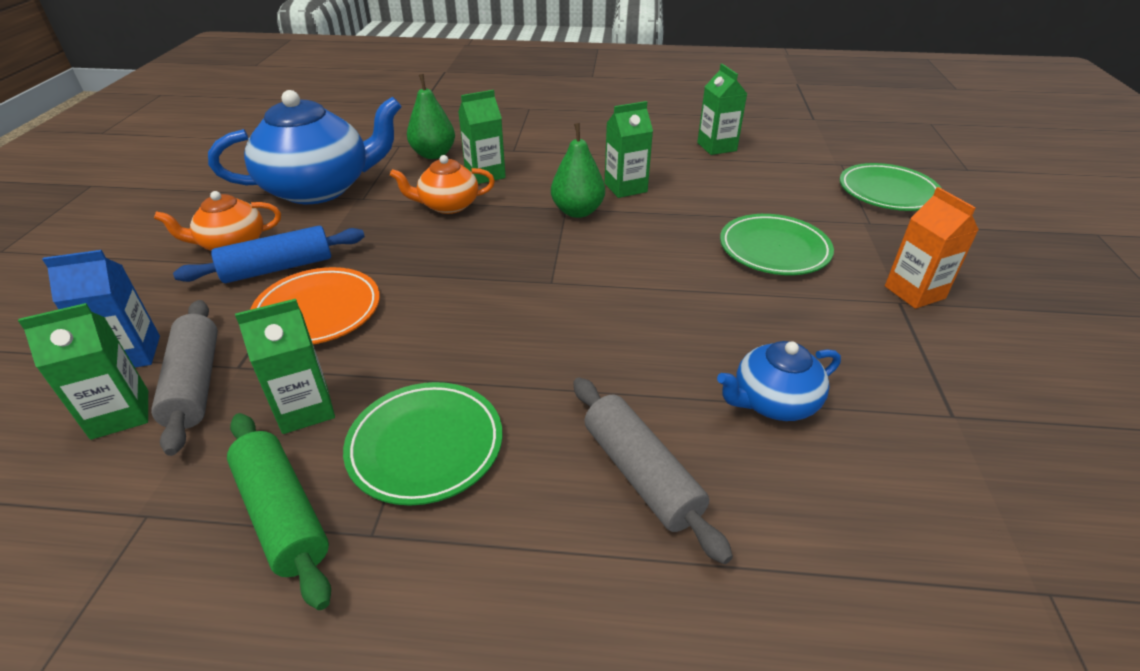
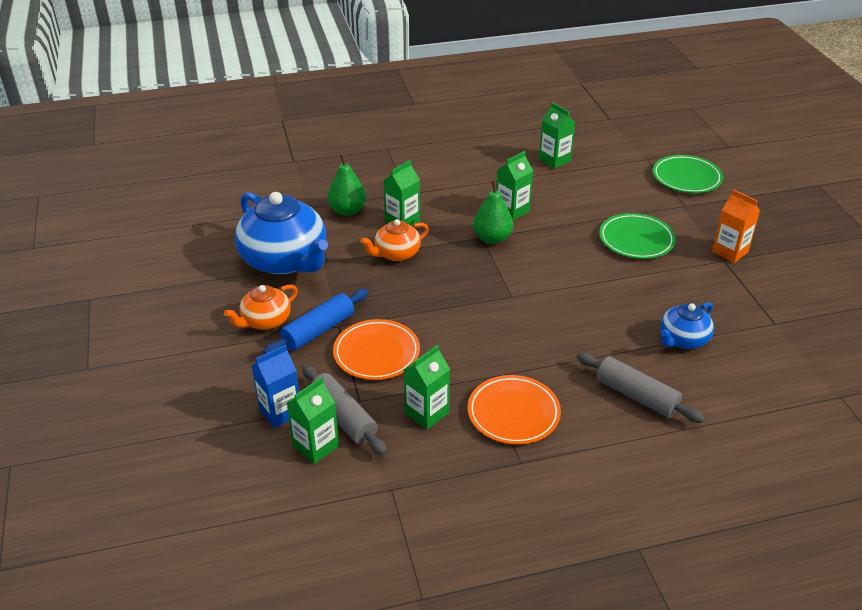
camera: 20 degrees left, 0 degrees up
blue teapot [208,90,402,204] -> blue teapot turned 90 degrees clockwise [235,192,328,275]
green rolling pin [227,413,331,610] -> none
green plate [343,382,502,506] -> orange plate [468,375,561,445]

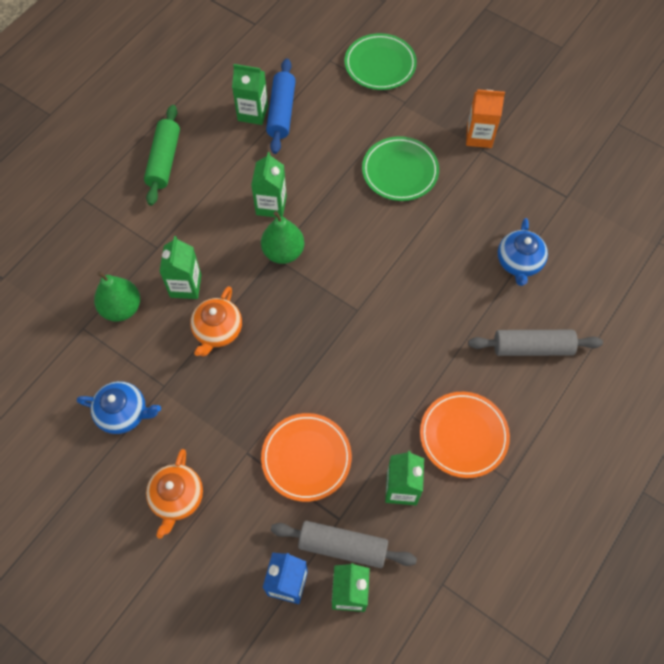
camera: 40 degrees left, 25 degrees up
blue teapot [235,192,328,275] -> blue teapot [77,381,161,434], size x0.52
blue rolling pin [263,289,368,354] -> blue rolling pin moved to [266,59,296,154]
none -> green rolling pin [144,105,180,206]

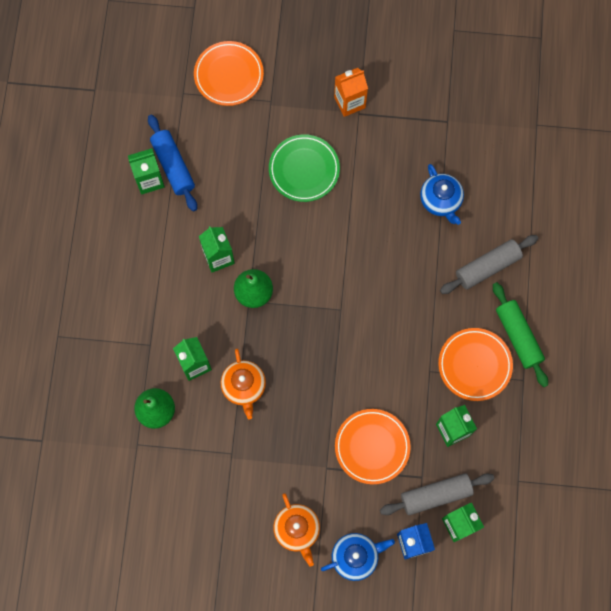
camera: 30 degrees left, 10 degrees up
blue teapot [77,381,161,434] -> blue teapot moved to [321,533,395,581]
green rolling pin [144,105,180,206] -> green rolling pin moved to [493,282,548,387]
green plate [345,33,417,90] -> orange plate [194,41,264,106]

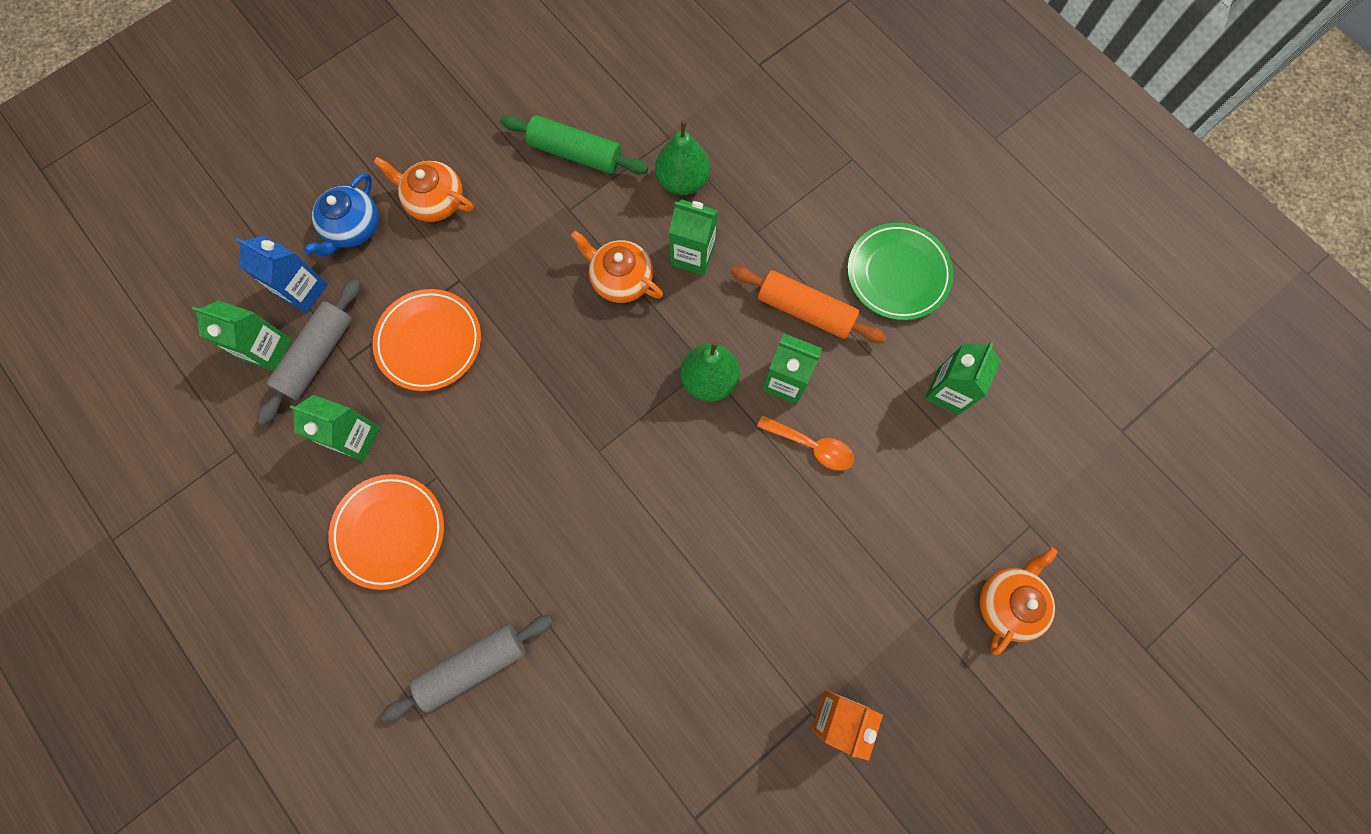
camera: 135 degrees right, 0 degrees up
blue rolling pin [148,115,197,212] -> none
orange plate [194,41,264,106] -> orange teapot [979,547,1058,655]
green plate [269,134,340,202] -> green plate moved to [847,223,953,320]
blue teapot [420,164,464,225] -> none
grey rolling pin [440,235,538,294] -> grey rolling pin turned 45 degrees clockwise [381,615,554,722]
green rolling pin [493,282,548,387] -> green rolling pin moved to [500,115,648,174]
none -> orange rolling pin [731,267,886,343]
none -> orange spoon [757,415,854,471]

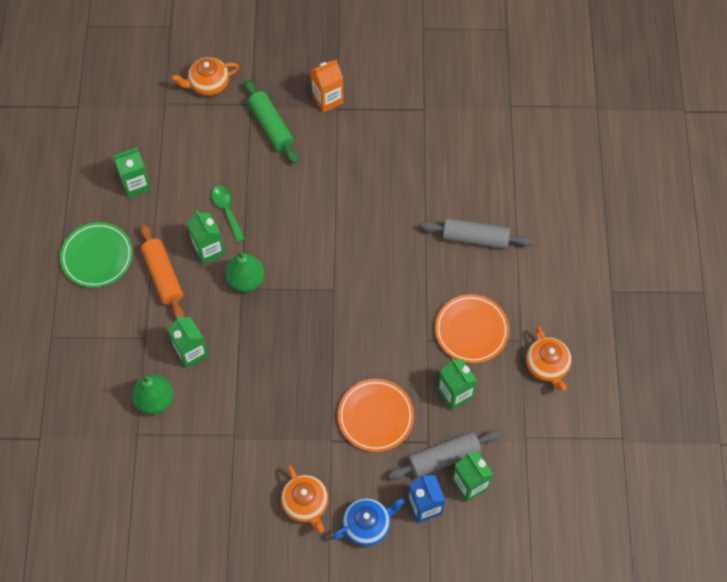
camera: 140 degrees left, 10 degrees down
green rolling pin [500,115,648,174] -> green rolling pin moved to [245,80,298,164]
orange teapot [571,230,663,303] -> orange teapot moved to [526,326,572,391]
orange spoon [757,415,854,471] -> green spoon [212,186,245,242]

